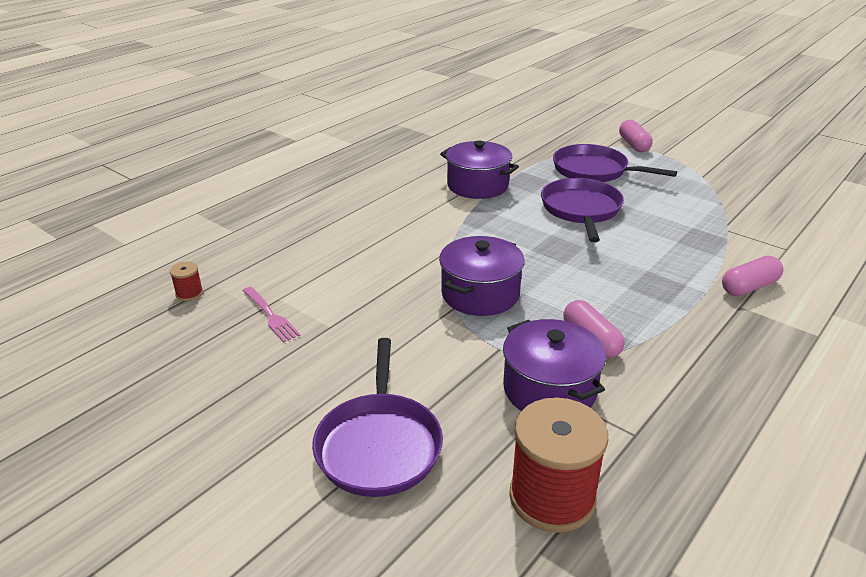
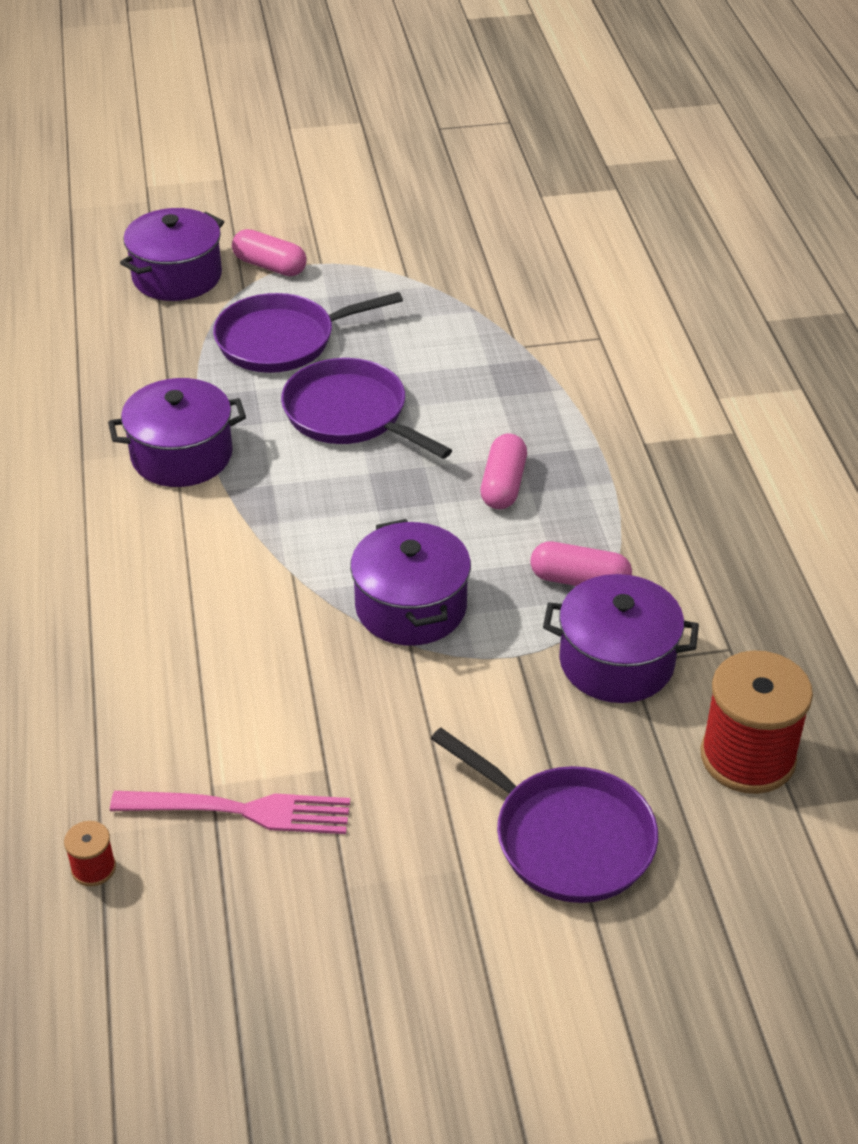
camera: 50 degrees left, 10 degrees up
pink fork [243,287,301,342] -> pink fork [110,791,350,834], size x1.51
pink capsule [722,256,783,296] -> pink capsule moved to [480,434,527,509]
none -> purple pot [120,208,224,301]

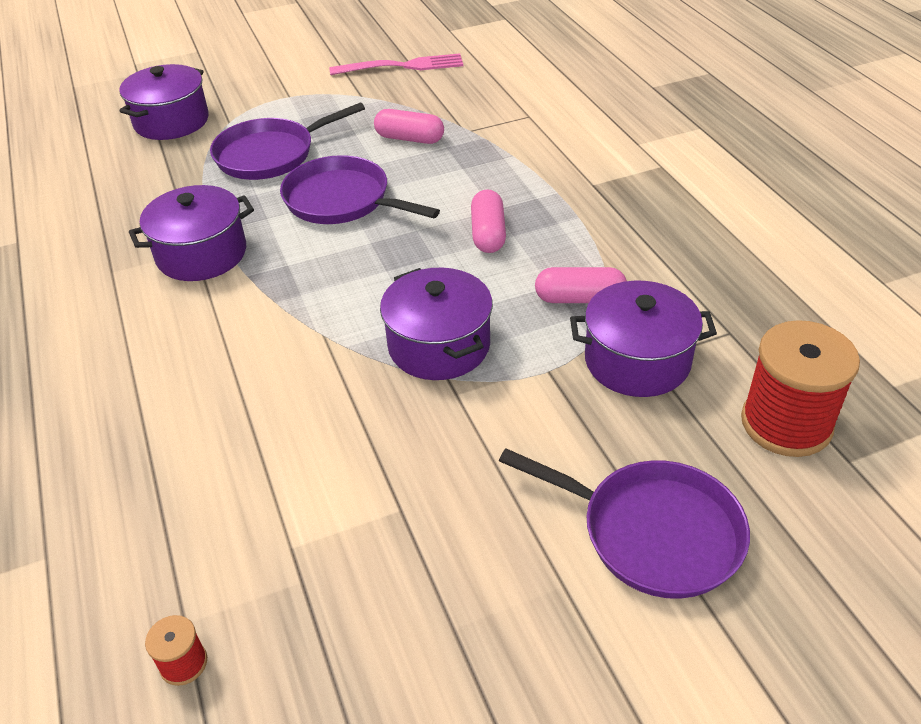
camera: 10 degrees left, 0 degrees up
pink fork [110,791,350,834] -> pink fork moved to [329,53,463,75]
pink capsule [232,229,307,276] -> pink capsule moved to [374,109,444,144]

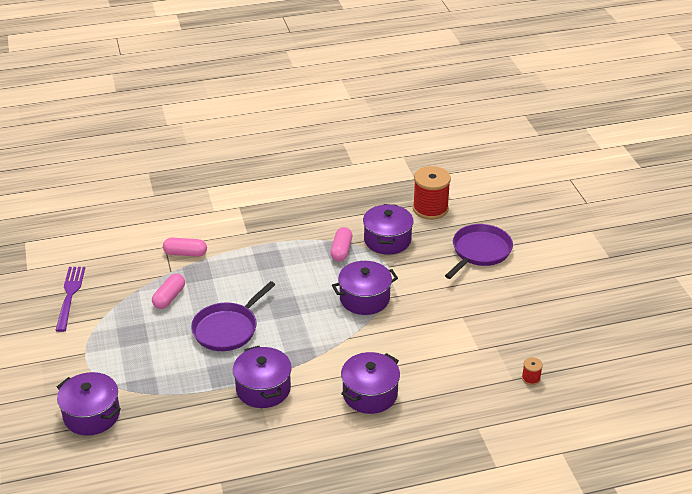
camera: 85 degrees left, 5 degrees down
purple pan [210,102,365,180] -> none
pink fork [329,53,463,75] -> purple fork [55,267,85,332]
pink capsule [471,189,506,253] -> pink capsule moved to [163,238,207,257]
none -> purple pot [341,352,400,414]

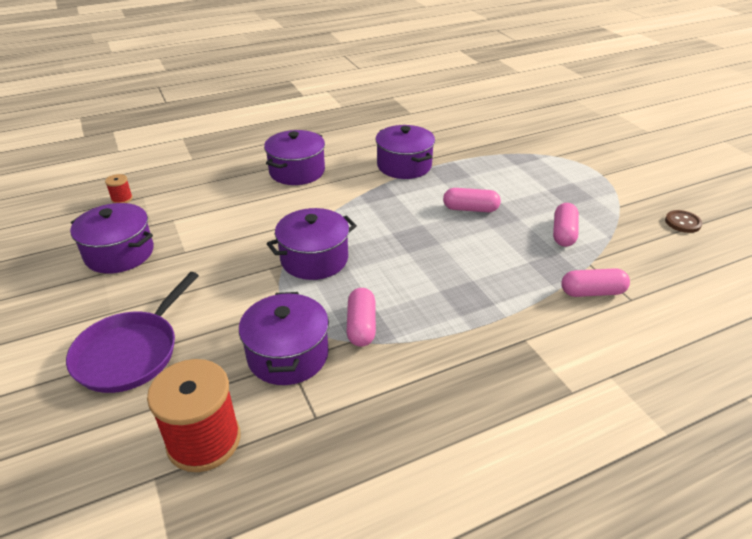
camera: 170 degrees right, 0 degrees up
purple fork [55,267,85,332] -> brown button [665,210,702,233]
purple pot [57,372,121,436] -> purple pot moved to [70,203,154,274]
purple pan [191,281,275,351] -> pink capsule [443,188,501,212]

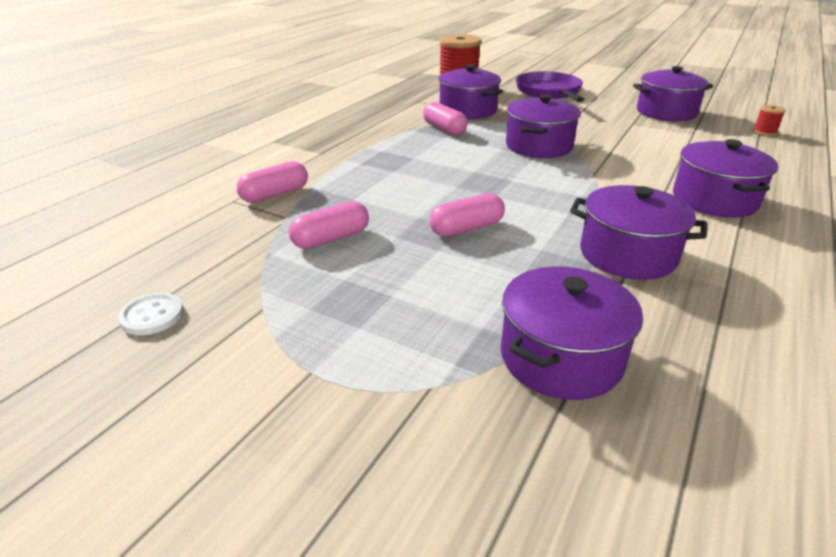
camera: 145 degrees right, 5 degrees down
pink capsule [553,203,579,247] -> pink capsule turned 75 degrees clockwise [289,201,369,249]
brown button [665,210,702,233] -> white button [118,293,184,335]
none -> purple pot [501,267,643,400]

